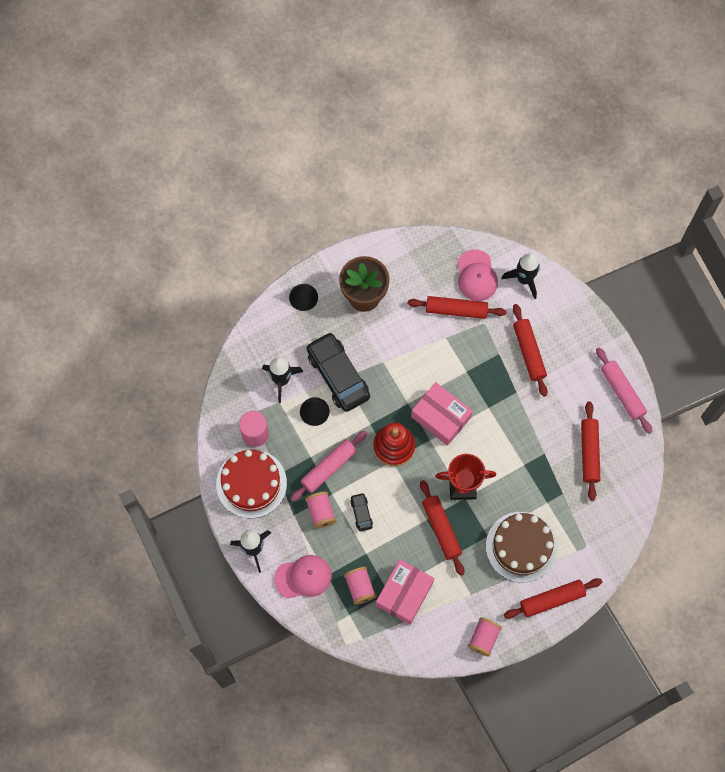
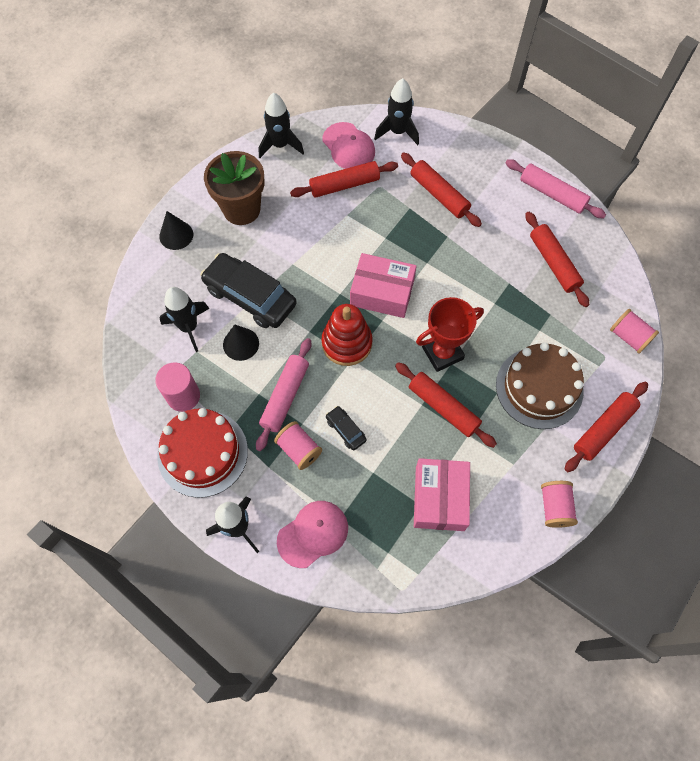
camera: 25 degrees left, 5 degrees down
pink spool [344,567,376,605] -> pink spool moved to [610,309,659,354]
none -> black rocket [259,93,304,158]

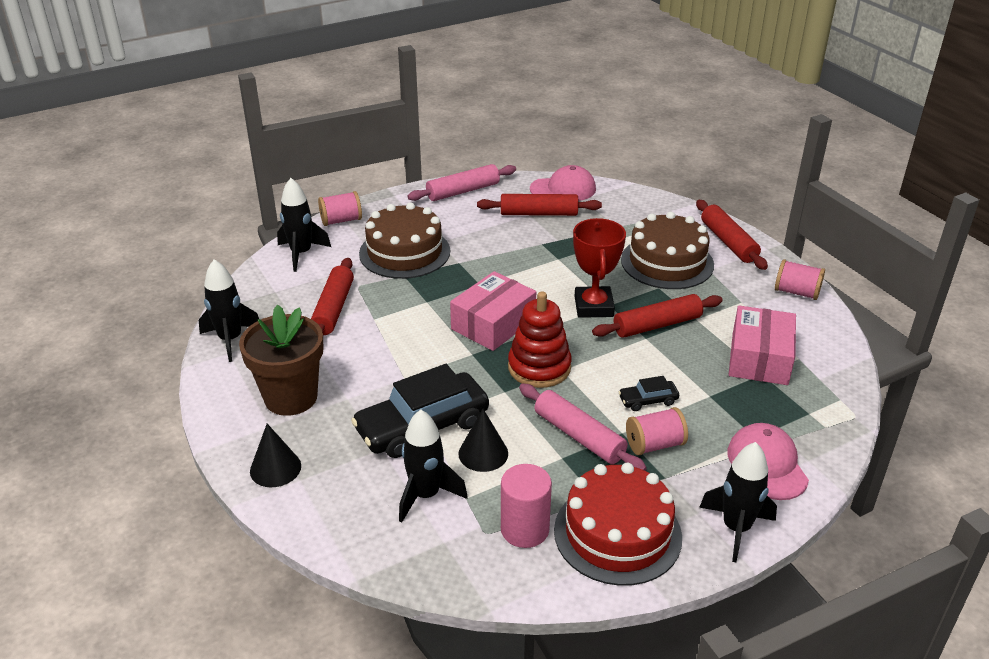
camera: 65 degrees left, 30 degrees down
pink cap [322,122,375,169] -> pink cap moved to [530,165,596,201]
red rolling pin [401,153,482,227] -> brown cake [359,202,450,279]
pink box [414,458,470,531] -> pink box turned 75 degrees clockwise [729,306,796,385]
pink spool [610,309,659,354] -> pink spool moved to [318,191,362,226]

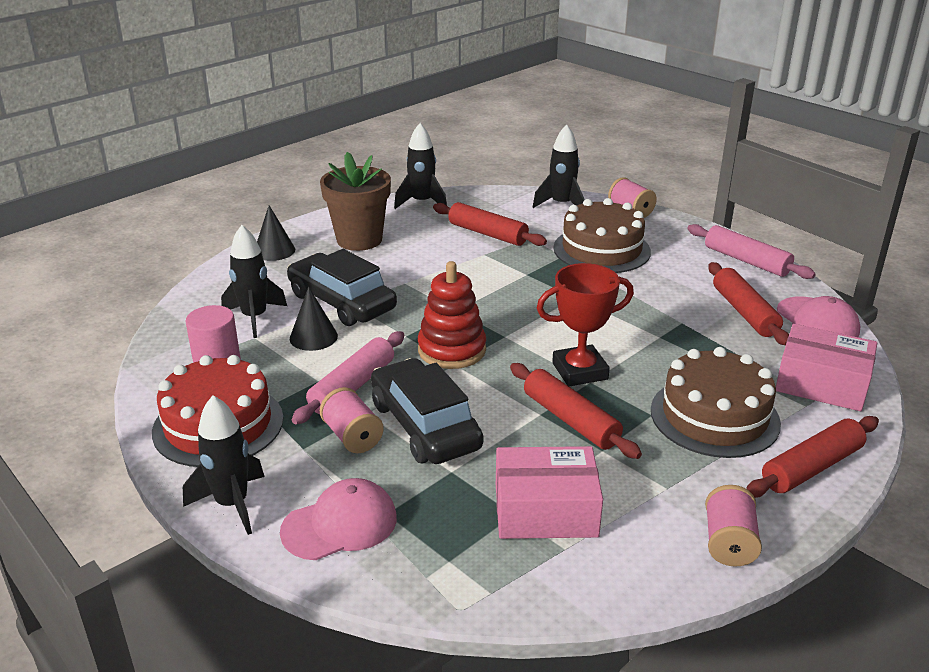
camera: 75 degrees right, 5 degrees down
red rolling pin [311,258,354,335] -> red rolling pin turned 45 degrees clockwise [433,202,547,246]
pink box [450,271,536,351] -> pink box moved to [776,324,877,411]
black car [619,376,679,411] -> black car [371,358,483,464], size x2.21

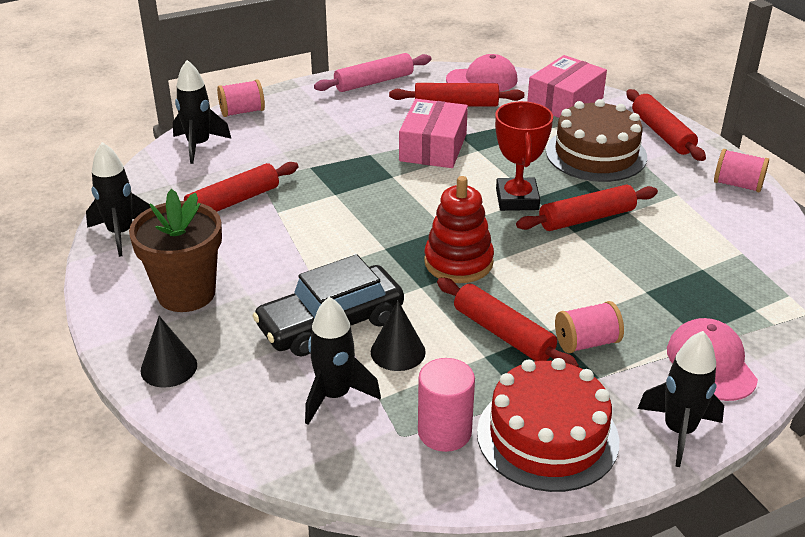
camera: 75 degrees left, 5 degrees up
pink rolling pin [292,331,404,424] -> red rolling pin [437,278,579,367]
black car [371,358,483,464] -> none
pink box [496,446,603,539] -> pink box moved to [399,99,468,168]
brown cake [553,198,651,273] -> none

